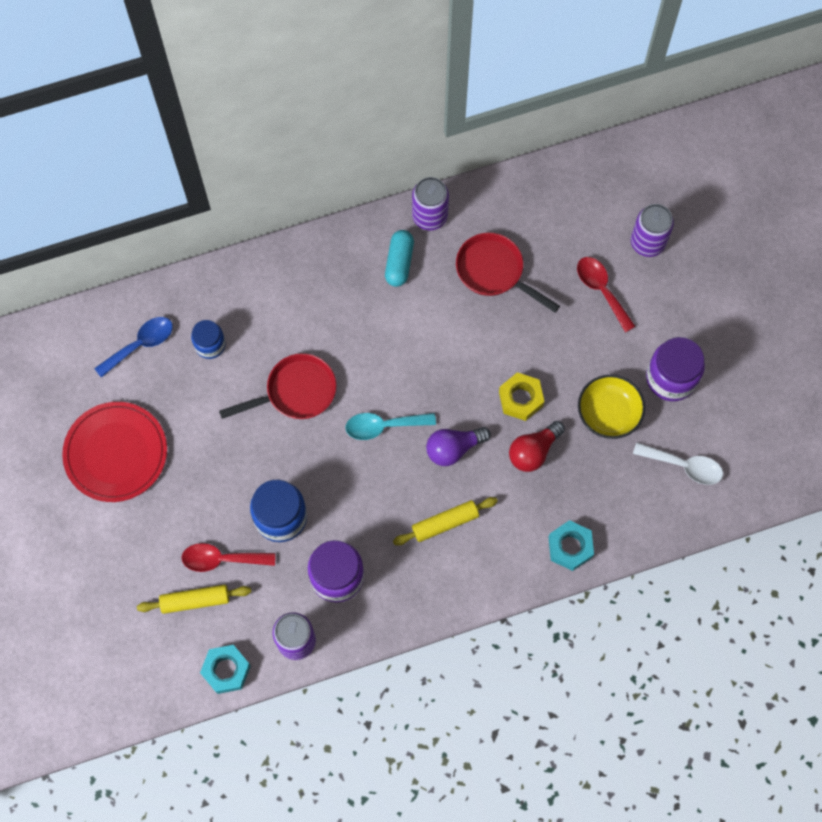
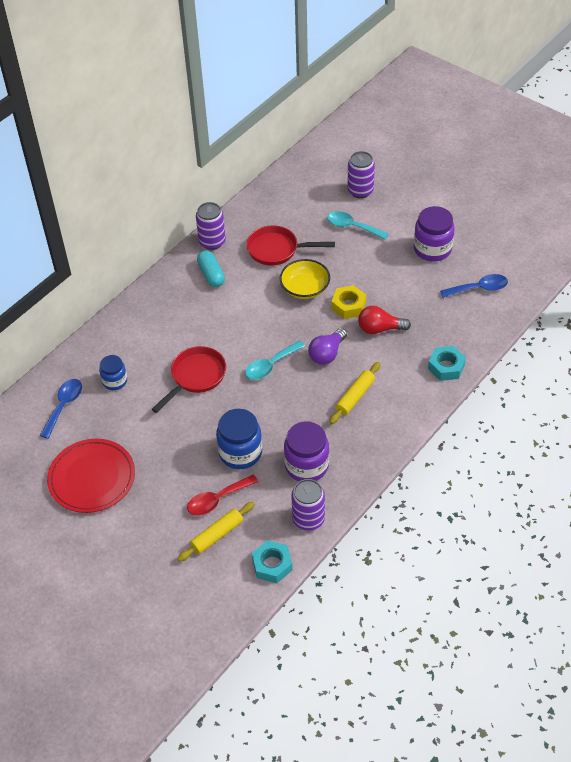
camera: 30 degrees left, 20 degrees down
red light bulb [509,421,565,472] -> red light bulb turned 75 degrees clockwise [358,306,411,334]
red spoon [577,257,636,333] -> turquoise spoon [327,211,389,240]
yellow bowl [578,375,645,439] -> yellow bowl moved to [280,259,330,299]
white spoon [633,443,723,485] -> blue spoon [440,274,508,298]

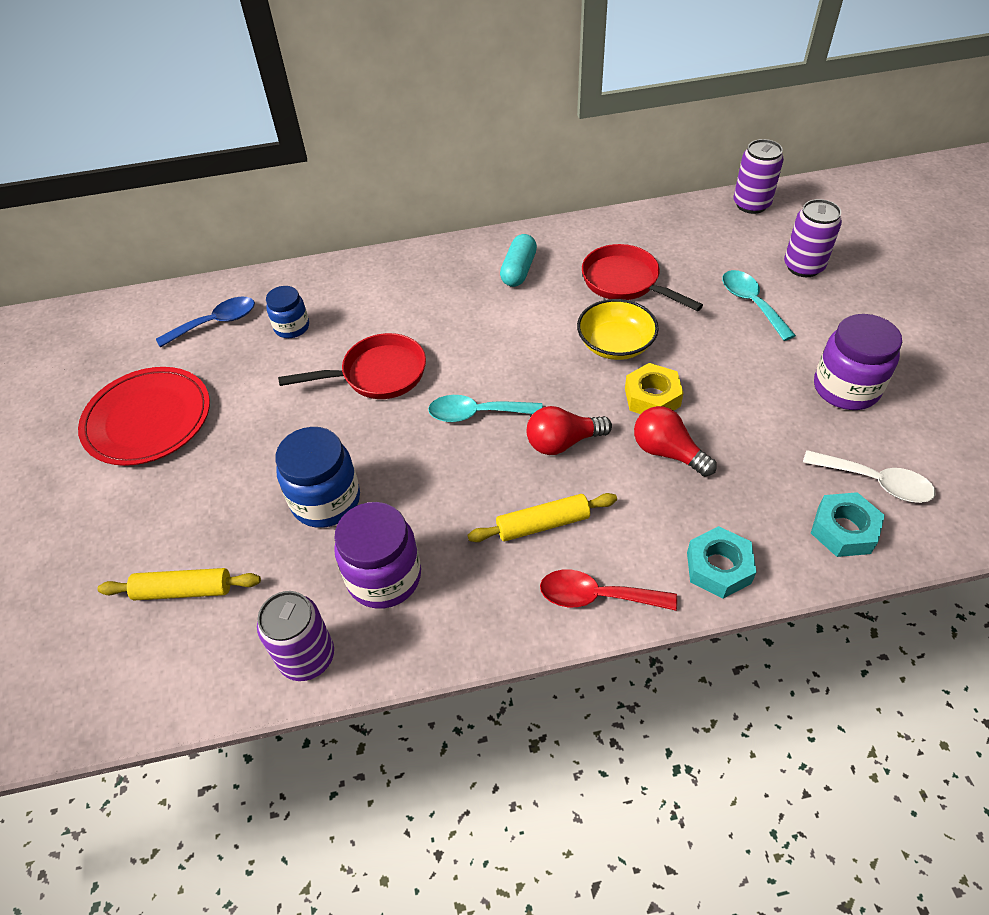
camera: 40 degrees right, 0 degrees up
red spoon [187,475,258,516] -> red spoon moved to [540,570,677,611]
purple can [196,202,226,250] -> purple can moved to [733,139,784,214]
turquoise nut [252,540,292,583] -> turquoise nut moved to [811,492,885,557]
purple light bulb [308,328,347,365] -> red light bulb [527,406,612,455]
blue spoon [440,274,508,298] -> white spoon [803,450,936,503]

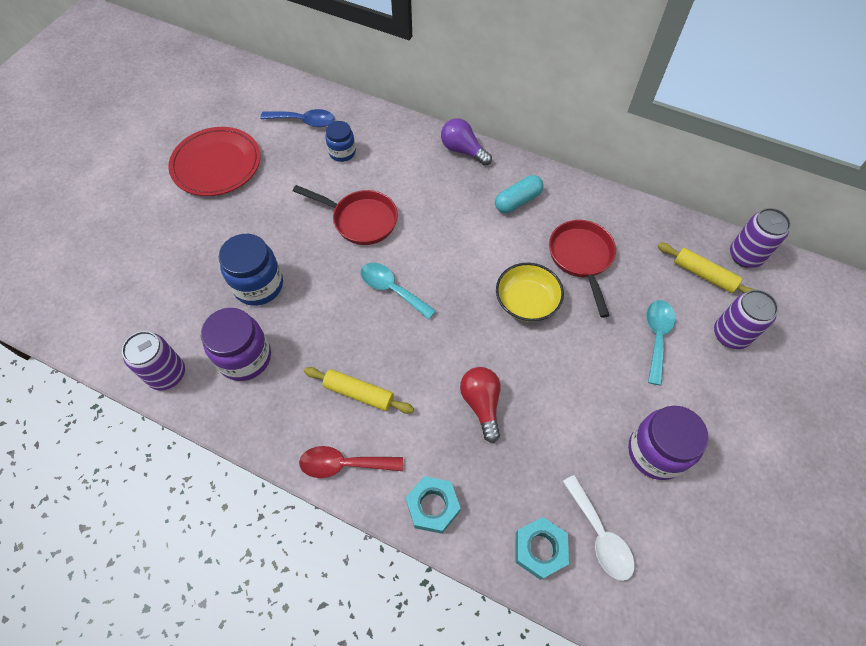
camera: 35 degrees right, 10 degrees up
yellow rolling pin [98,568,261,600] -> yellow rolling pin moved to [657,243,755,293]
red light bulb [527,406,612,455] -> none
red spoon [540,570,677,611] -> red spoon turned 45 degrees counterclockwise [299,446,403,478]
yellow nut [625,363,683,414] -> none
none -> purple light bulb [441,118,492,166]

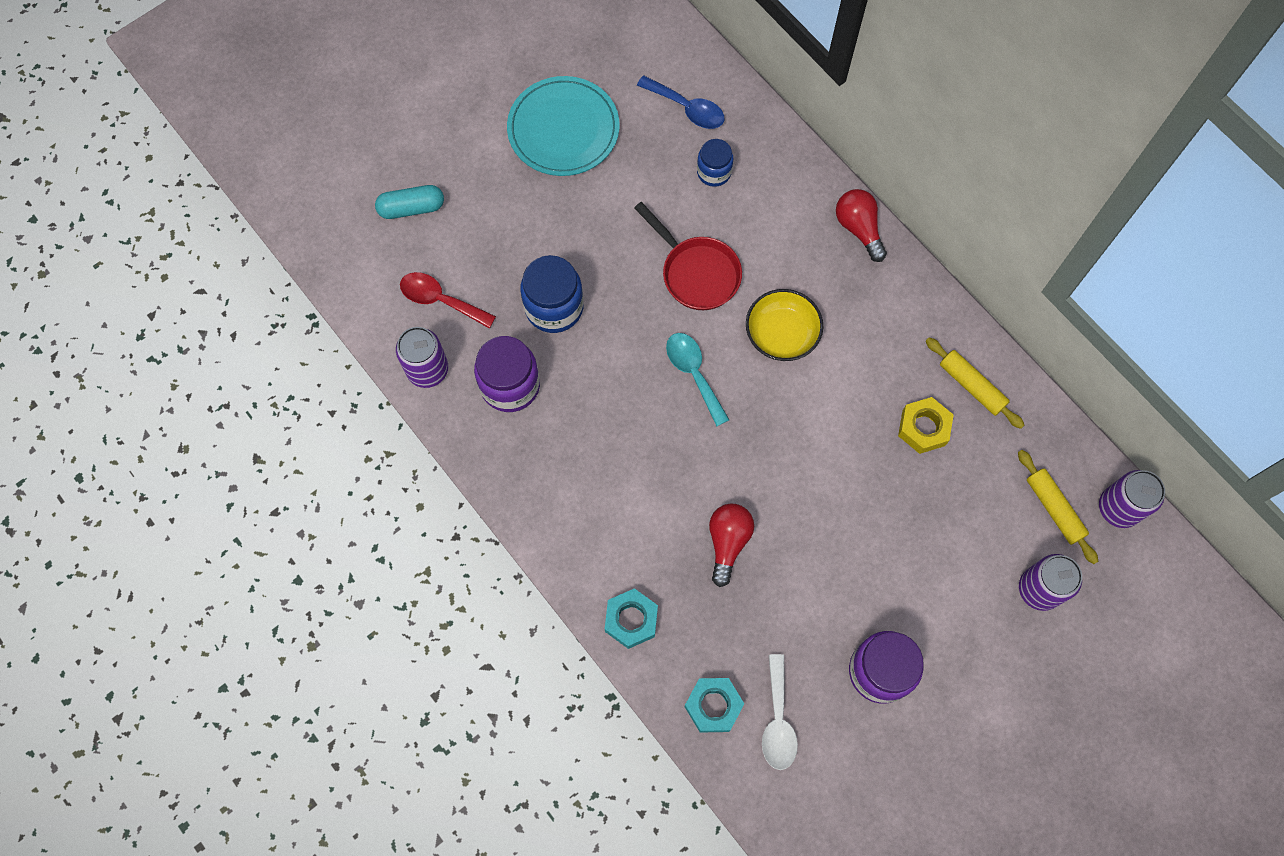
camera: 25 degrees right, 10 degrees up
red plate [168,127,260,196] -> turquoise plate [507,76,620,176]
red spoon [299,446,403,478] -> red spoon moved to [400,272,496,329]
yellow rolling pin [304,367,414,414] -> yellow rolling pin moved to [926,338,1024,429]
purple light bulb [441,118,492,166] -> red light bulb [836,189,887,262]
turquoise capsule [495,175,543,213] -> turquoise capsule moved to [375,185,444,219]
yellow bowl [496,263,564,322] -> yellow bowl moved to [746,289,823,361]
red pan [549,220,616,318] -> yellow nut [898,397,954,454]
turquoise spoon [646,300,675,385] -> none

